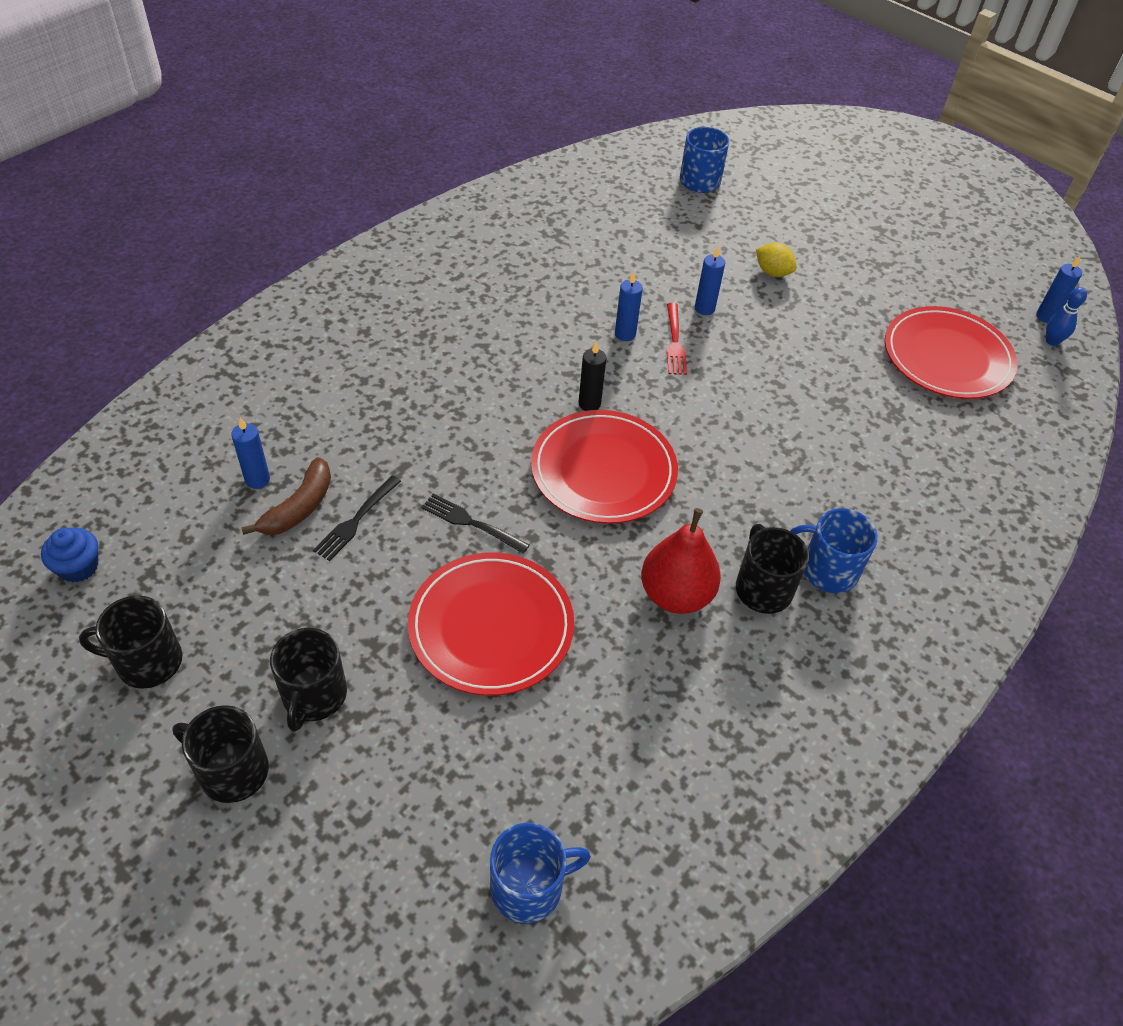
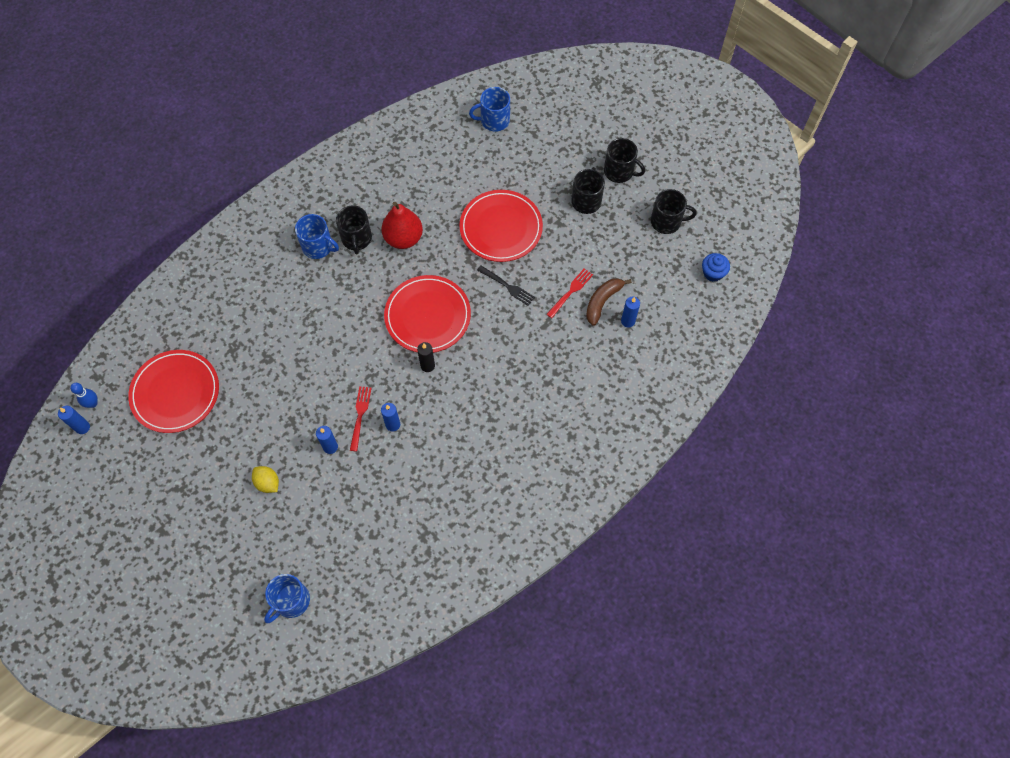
camera: 170 degrees left, 15 degrees up
black fork [313,475,401,561] -> red fork [546,268,593,318]

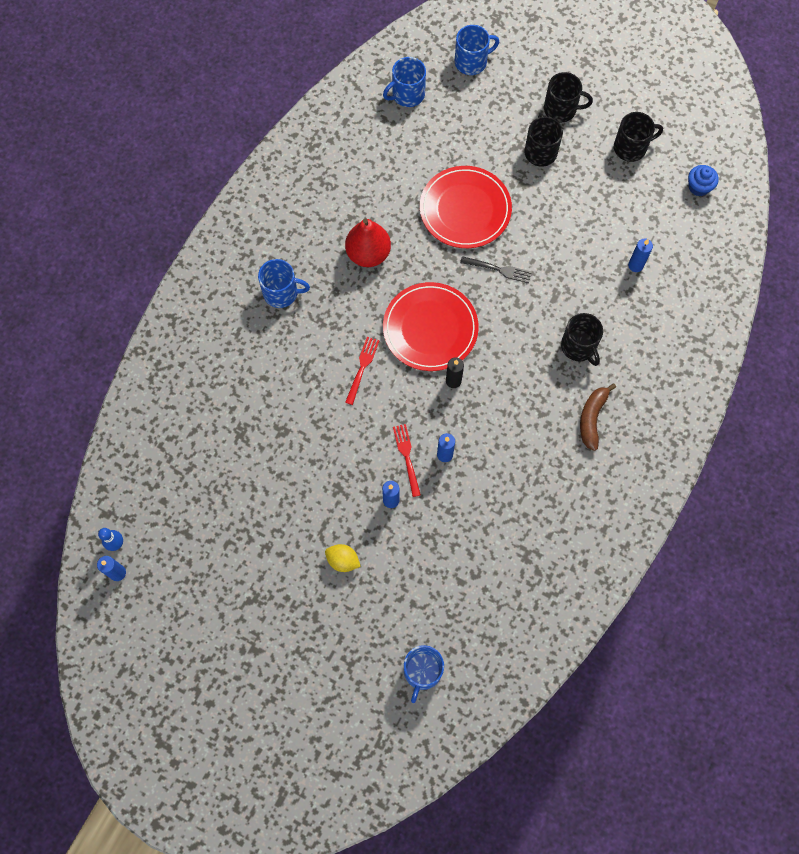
camera: 20 degrees left, 5 degrees up
red plate [128,350,219,433] -> none
black mug [336,206,372,254] -> black mug moved to [561,313,603,366]
red fork [546,268,593,318] -> red fork moved to [345,337,379,405]
brown banana [586,278,632,326] -> brown banana moved to [580,383,616,451]
none -> blue mug [455,25,499,75]

